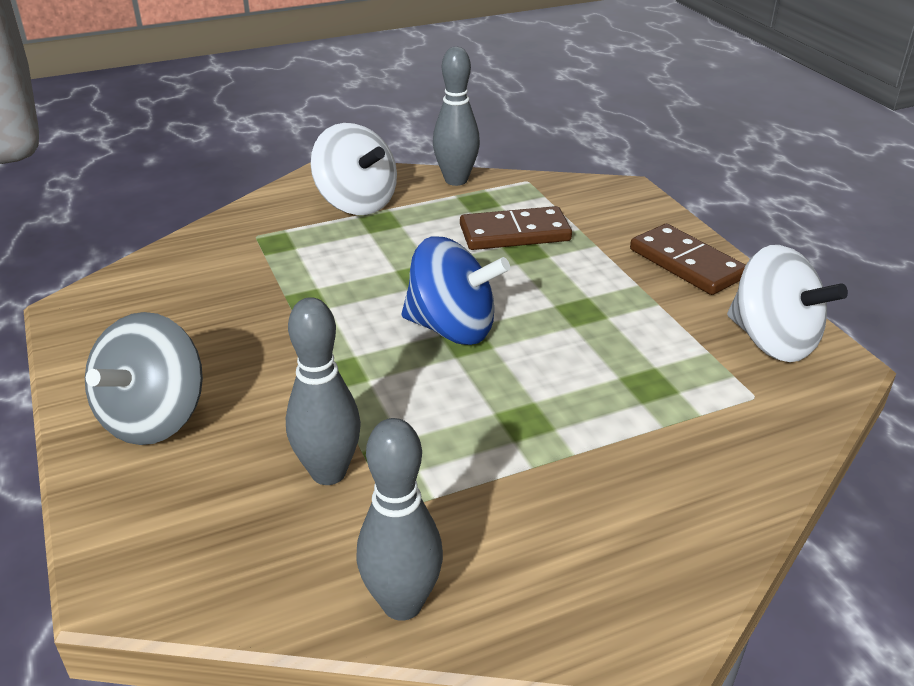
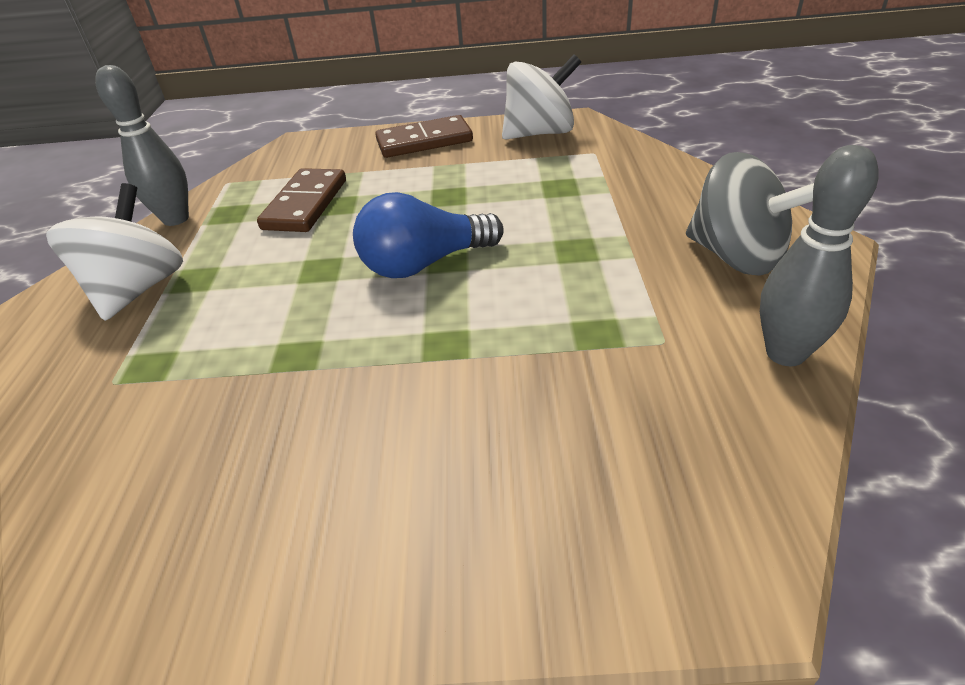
camera: 65 degrees left, 5 degrees up
grey spinning top [85,312,203,445] -> grey spinning top moved to [686,152,814,276]
grey bowling pin [286,297,361,485] -> none
white spinning top [310,123,397,215] -> white spinning top turned 60 degrees counterclockwise [46,183,183,321]
blue spinning top [402,237,510,345] -> blue light bulb [353,192,504,278]

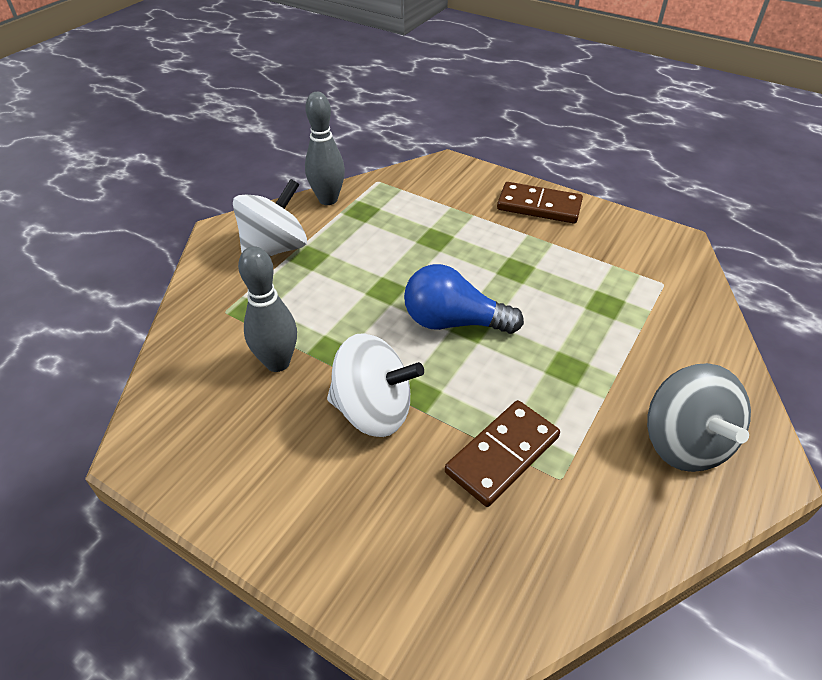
camera: 30 degrees right, 5 degrees up
brown domino [257,168,346,232] -> brown domino moved to [445,400,560,507]
white spinning top [502,54,581,140] -> white spinning top moved to [327,333,424,437]
grey bowling pin [760,145,879,366] -> grey bowling pin moved to [238,246,297,372]

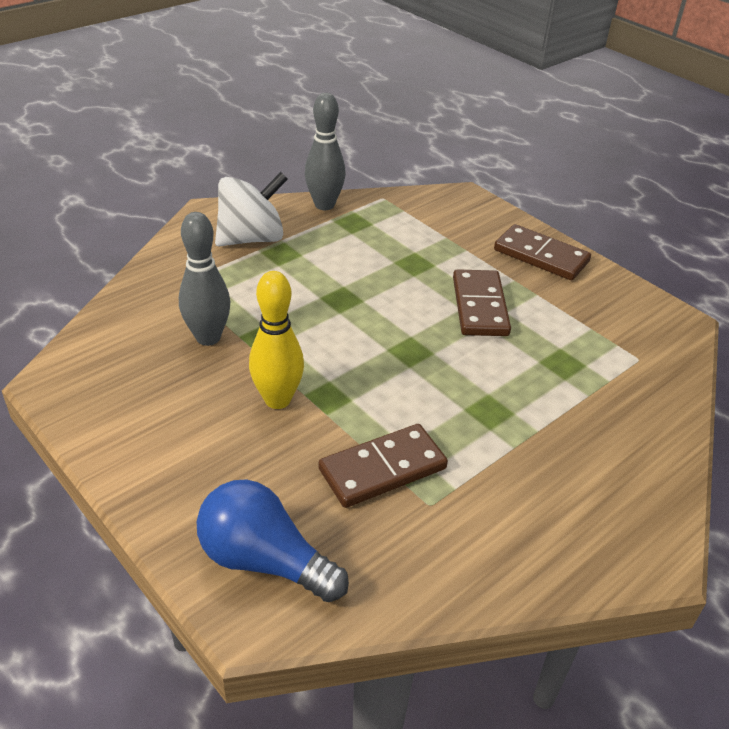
camera: 15 degrees right, 5 degrees down
white spinning top [327,333,424,437] -> yellow bowling pin [249,271,304,409]
blue light bulb [404,264,524,334] -> blue light bulb moved to [197,479,349,602]
grey spinning top [647,363,751,472] -> none
none -> brown domino [453,269,511,336]

